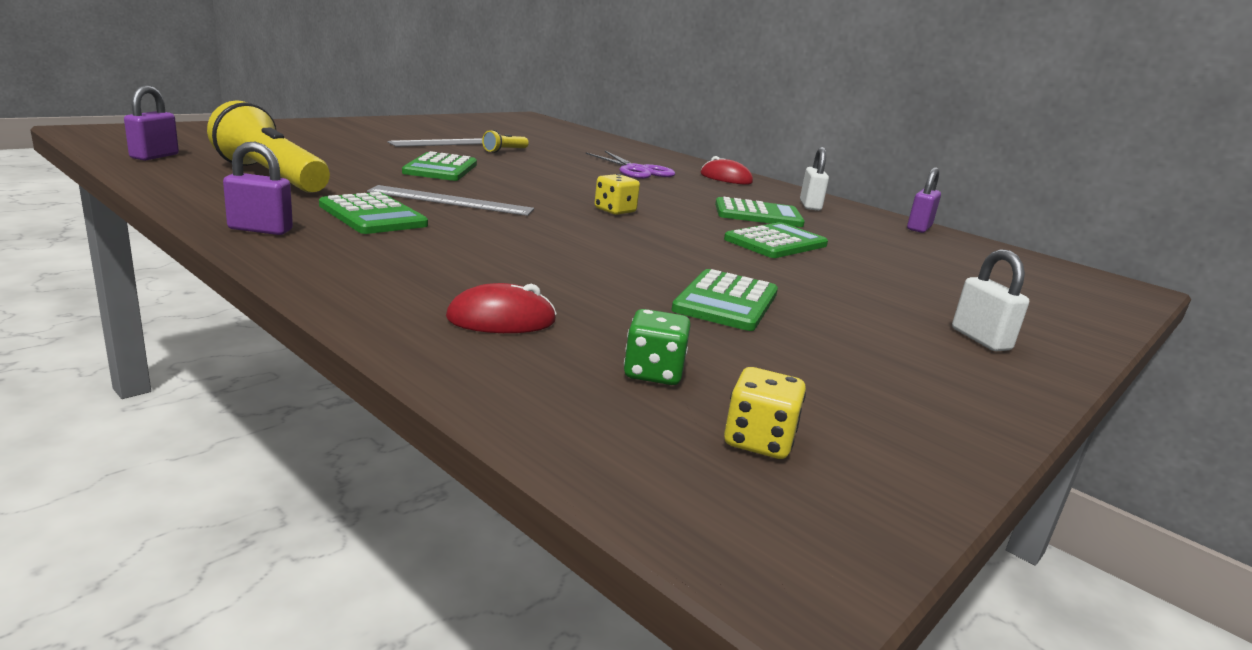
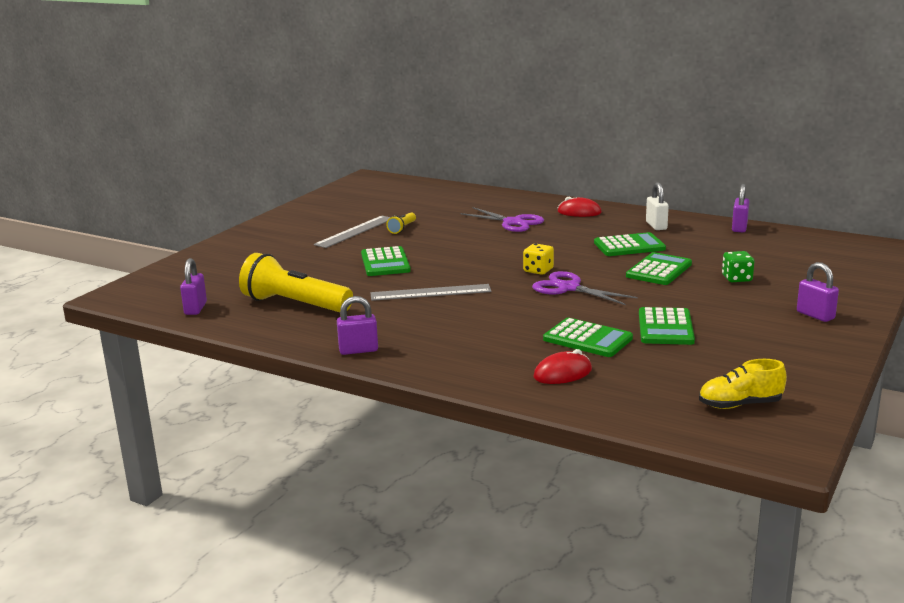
camera: 10 degrees left, 0 degrees up
green calculator [319,192,428,234] -> green calculator moved to [543,318,633,357]
green dice [624,309,691,385] -> green dice moved to [722,251,754,282]
yellow dice [724,367,806,459] -> yellow shoe [699,359,787,409]
white padlock [952,249,1029,351] -> purple padlock [797,262,839,322]
none -> purple scissors [532,271,638,305]

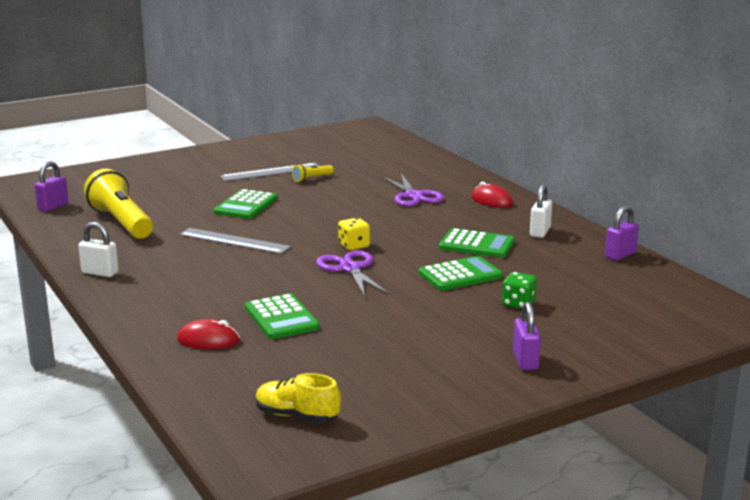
camera: 30 degrees right, 0 degrees up
purple padlock [337,296,378,355] -> white padlock [78,222,119,277]
green calculator [639,307,695,345] -> none

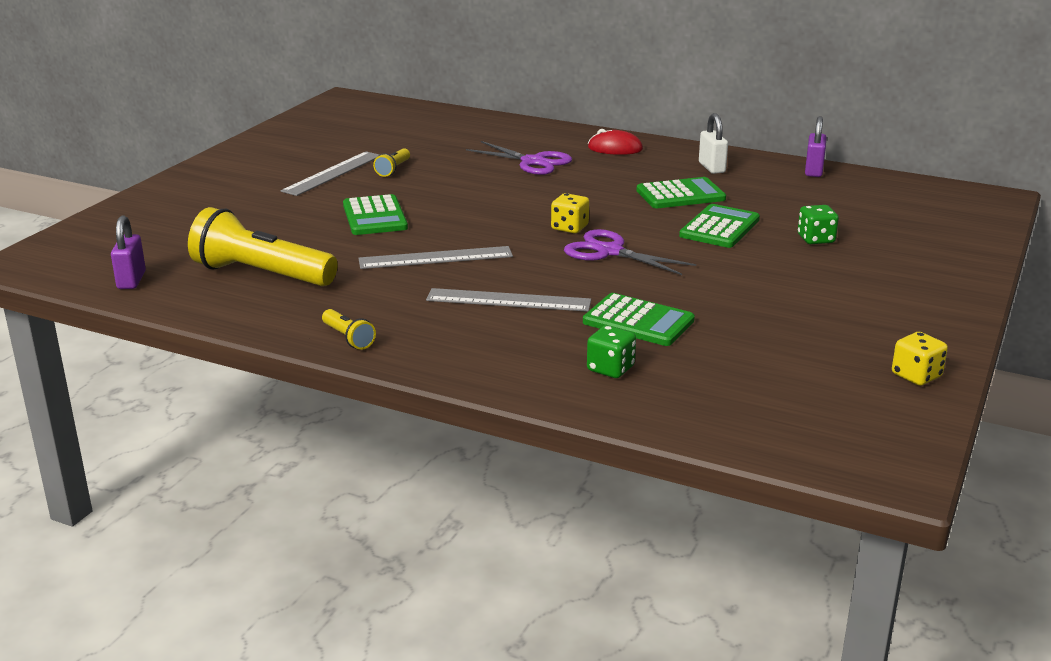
camera: 35 degrees left, 5 degrees up
white padlock [78,222,119,277] -> yellow flashlight [322,309,376,350]
red mouse [177,319,240,349] -> green dice [587,325,636,378]
yellow shoe [256,373,341,423] -> none
purple padlock [513,302,541,370] -> none
none -> grey ruler [426,288,591,312]
none -> yellow dice [892,332,948,386]

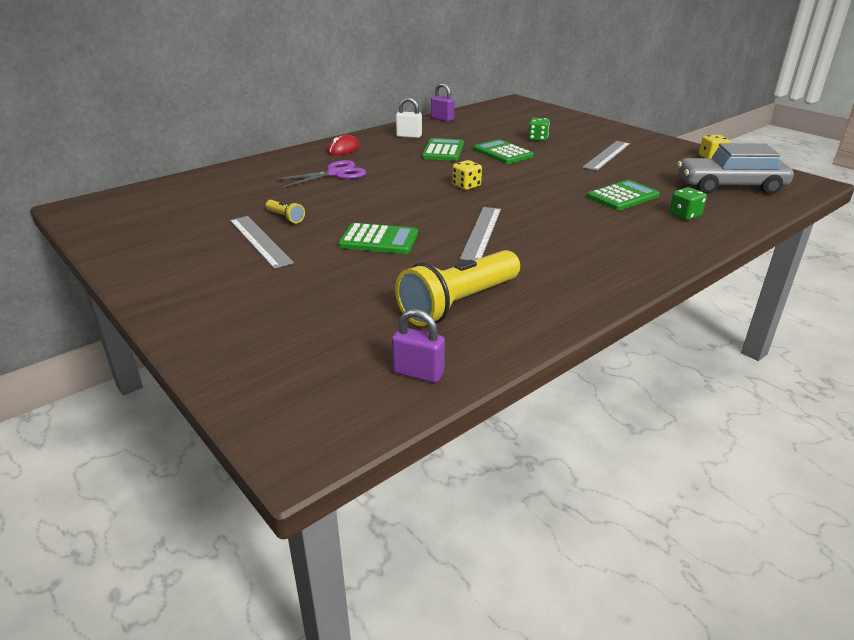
camera: 65 degrees left, 5 degrees up
yellow flashlight [322,309,376,350] -> none
grey ruler [426,288,591,312] -> grey ruler moved to [582,141,630,171]
purple scissors [564,229,696,275] -> none
none -> grey car [677,143,794,194]

